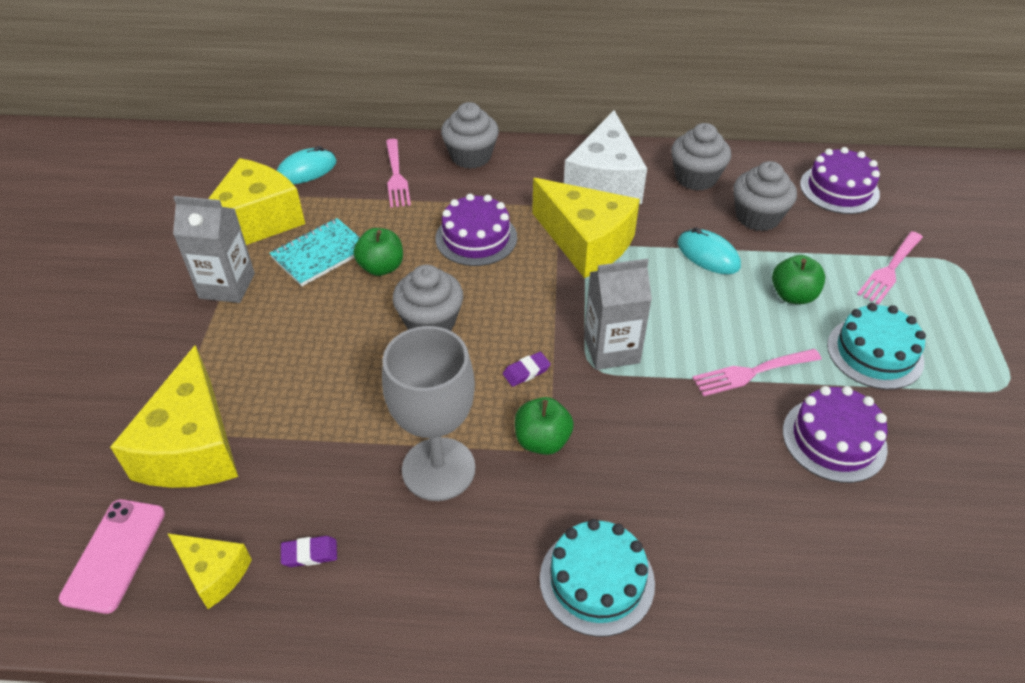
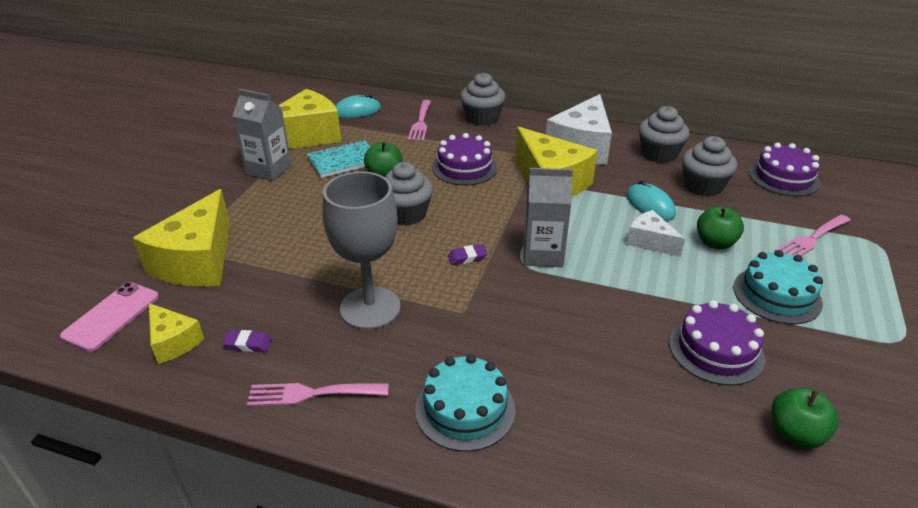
camera: 15 degrees right, 10 degrees down
green apple [515,397,574,455] -> green apple moved to [772,388,839,449]
pink fork [692,349,822,396] -> pink fork moved to [247,383,389,406]
none -> white cheese [626,210,685,257]

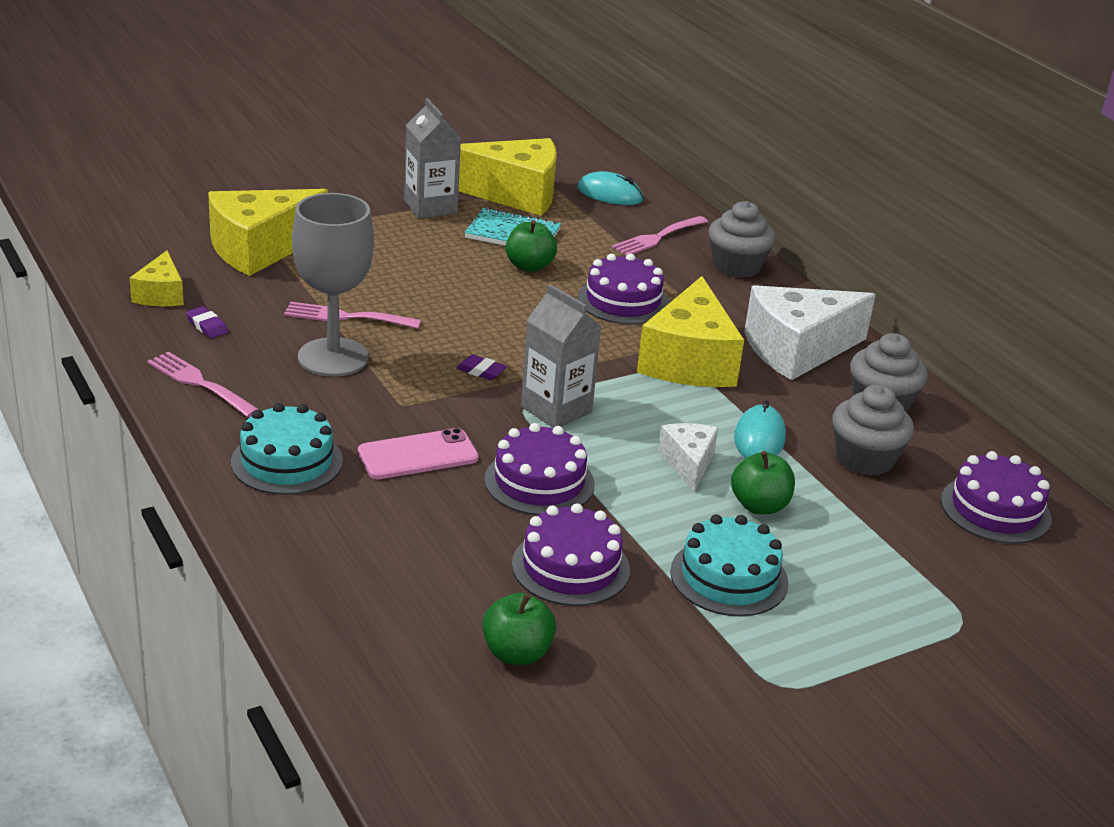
camera: 40 degrees right, 5 degrees down
pink phone [60,282,159,352] -> pink phone moved to [358,428,479,479]
grey cupcake [385,162,433,225] -> none
pink fork [775,214,851,256] -> pink fork moved to [284,302,421,329]
none -> purple cake [484,423,595,515]

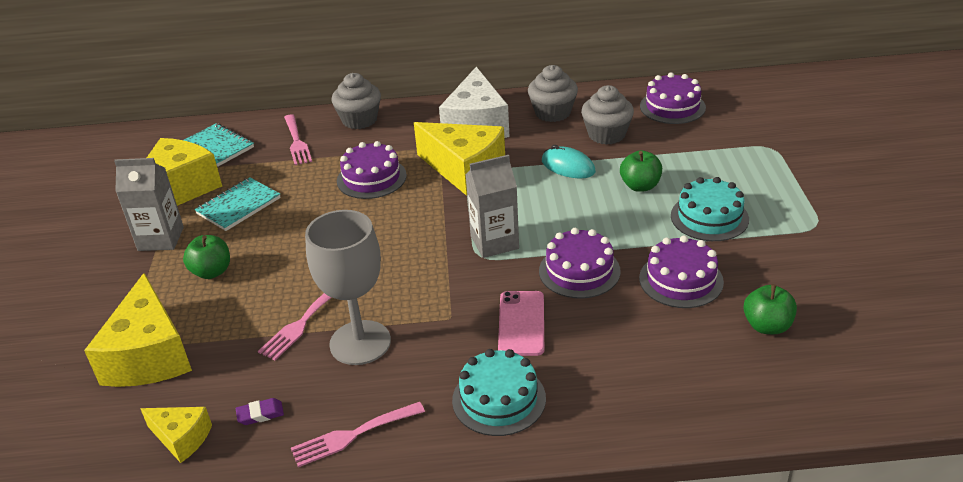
camera: 60 degrees left, 5 degrees up
purple eraser [456,354,507,380] -> none
green apple [506,220,557,272] -> green apple moved to [183,235,230,279]
turquoise mouse [577,171,643,205] -> turquoise notebook [184,123,254,166]
white cheese [658,423,718,492] -> none

